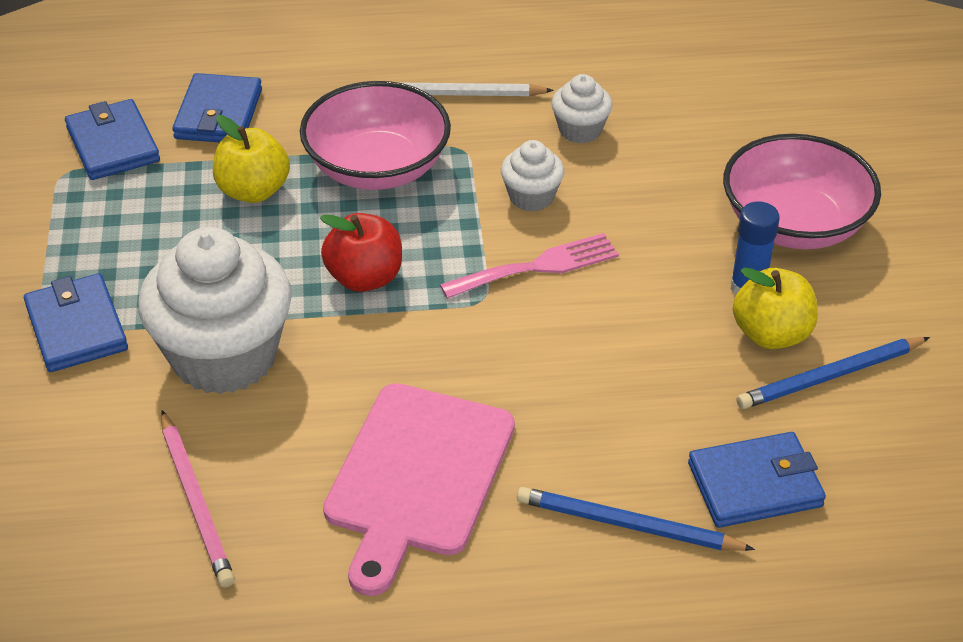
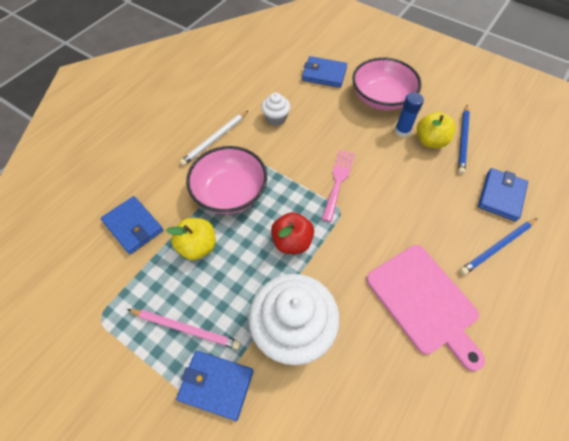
camera: 50 degrees left, 15 degrees up
blue wallet [65,99,160,180] -> blue wallet moved to [302,56,347,88]
pink pencil [161,410,235,588] -> pink pencil moved to [127,309,241,349]
white cupcake [501,140,564,212] -> none

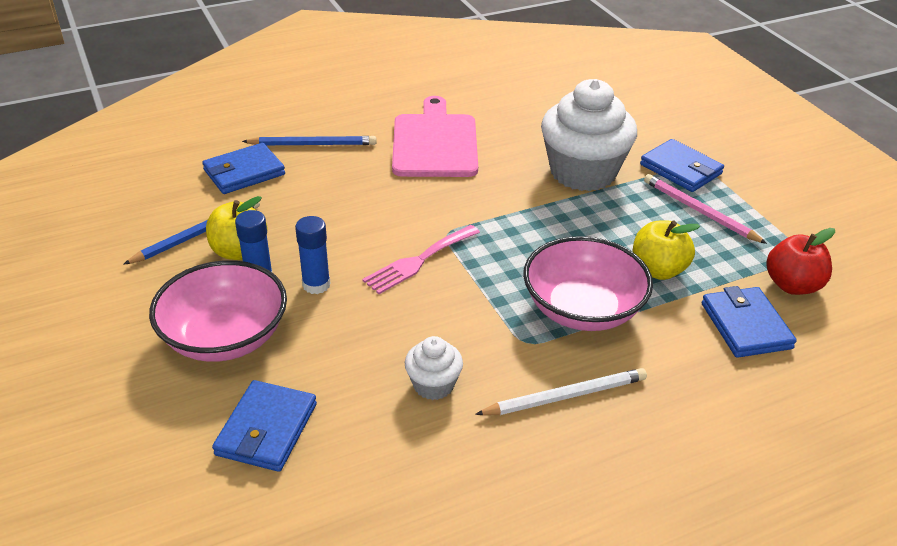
camera: 150 degrees left, 20 degrees down
red apple [271,212,314,254] -> red apple moved to [766,228,835,295]
blue wallet [302,56,347,88] -> blue wallet turned 60 degrees clockwise [212,380,317,472]
none -> blue glue stick [295,216,331,294]

